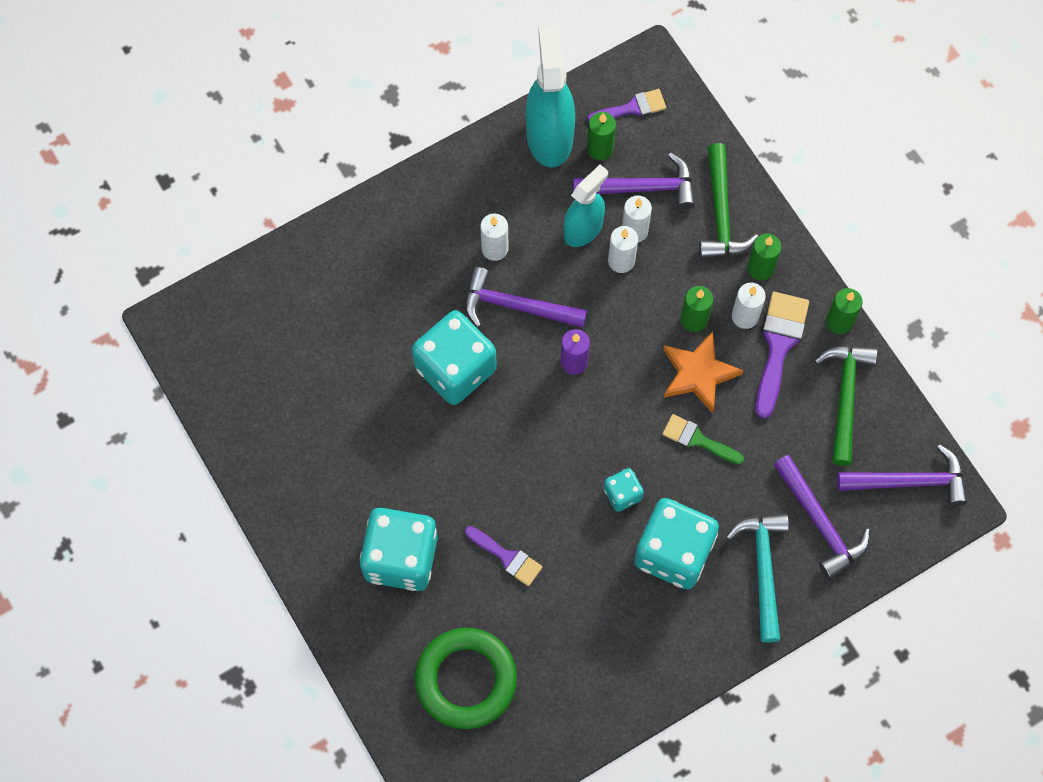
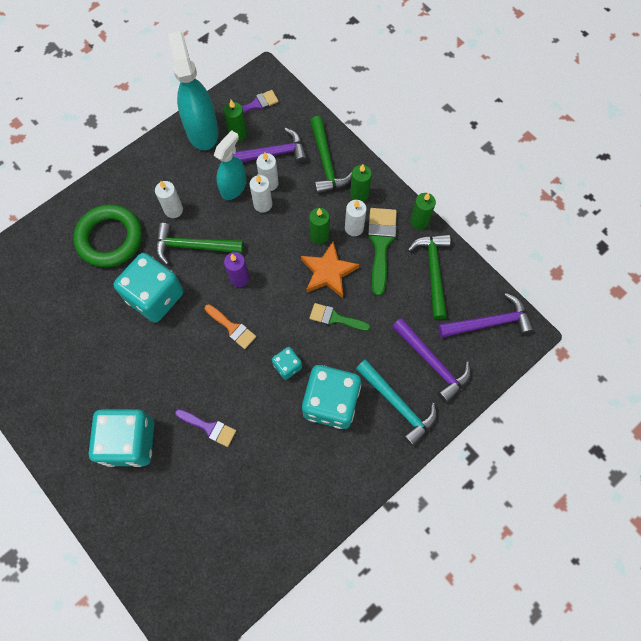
camera: 10 degrees left, 0 degrees up
green ring [415,628,517,729] -> green ring moved to [73,204,142,267]
purple hammer [465,267,587,328] -> green hammer [156,223,244,265]
turquoise hammer [726,514,789,643] -> turquoise hammer turned 150 degrees clockwise [356,359,437,447]
purple brush [755,292,809,419] -> green brush [368,208,397,296]
none -> orange brush [205,304,256,349]

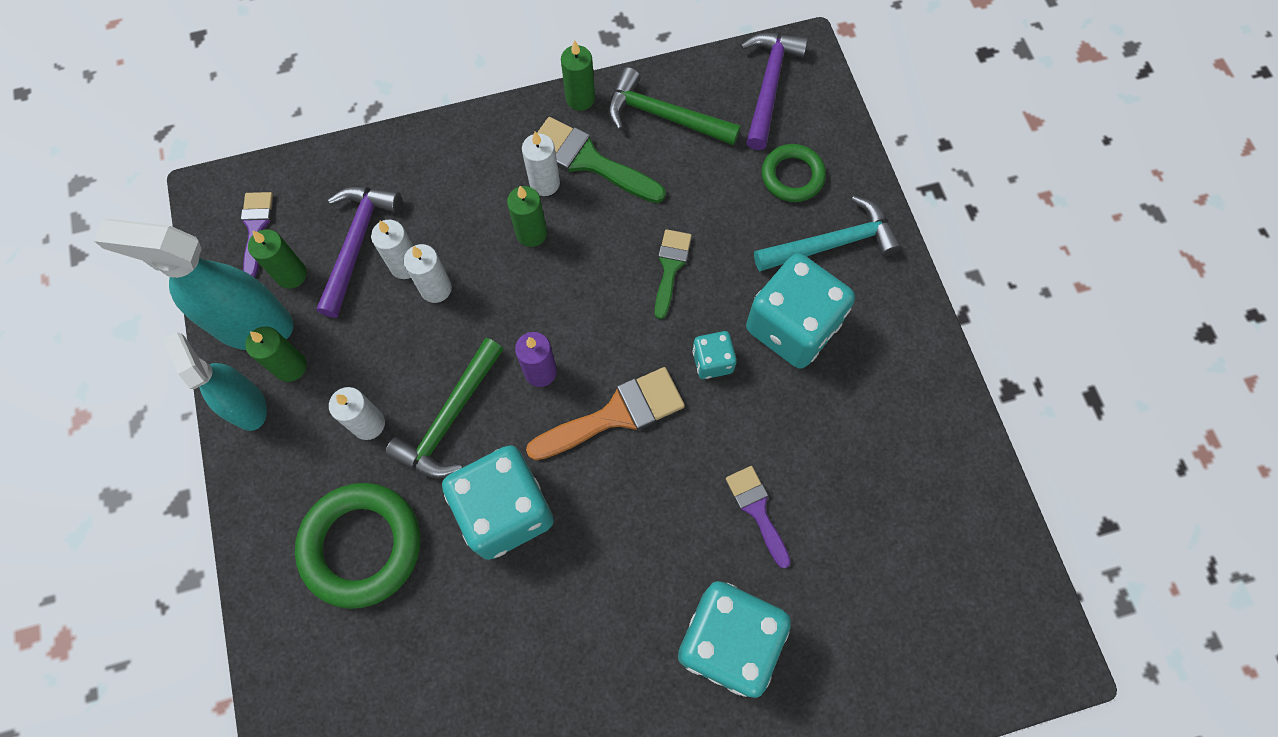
camera: 65 degrees left, 0 degrees up
purple brush [175,409,236,447] -> purple brush turned 75 degrees counterclockwise [726,466,791,569]
orange brush [205,304,256,349] -> orange brush [526,367,685,460], size x1.60
turquoise spray bottle [214,130,247,200] -> turquoise spray bottle moved to [163,332,267,431]
orange star [301,242,359,298] -> none
green brush [309,303,371,331] -> green brush turned 150 degrees clockwise [655,229,692,319]
green hammer [310,116,352,194] -> none
green candle [350,164,372,202] -> green candle moved to [245,327,307,382]
purple hammer [392,318,471,403] -> green ring [762,144,826,202]

